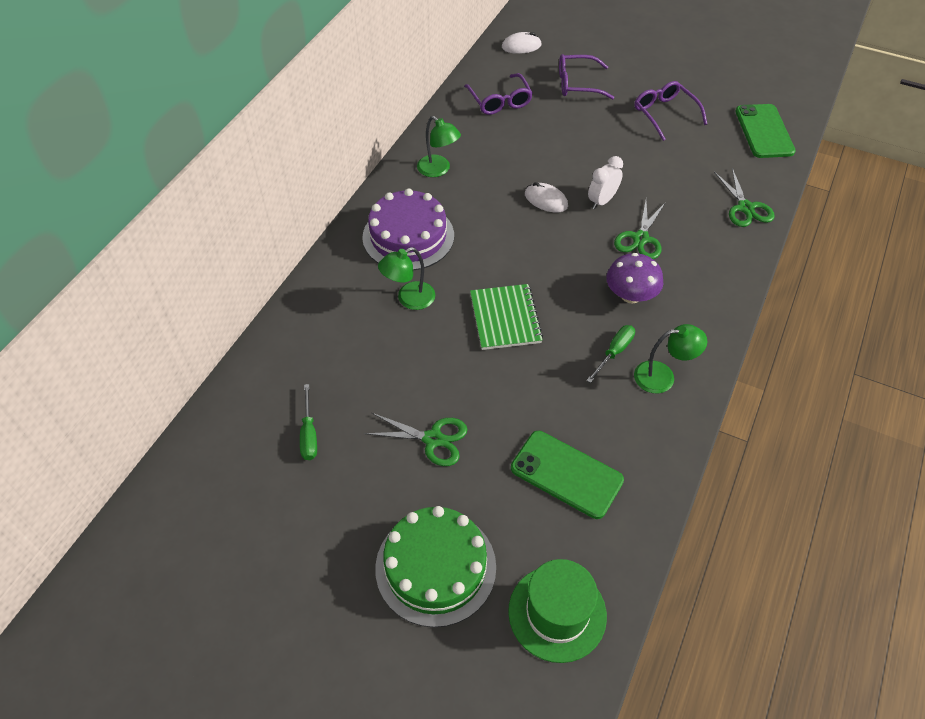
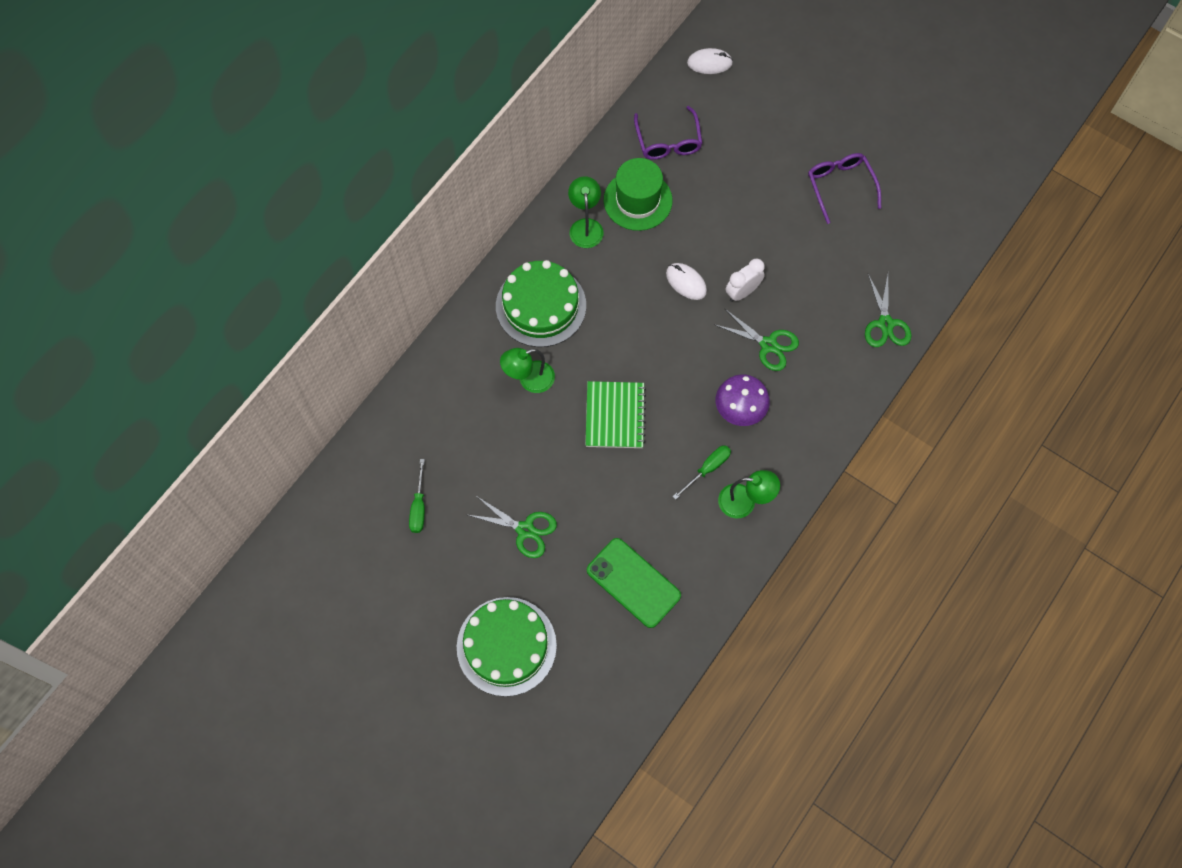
camera: 10 degrees right, 15 degrees up
purple cake [362,188,454,270] -> green cake [496,260,586,347]
green lamp [417,116,461,177] -> green lamp turned 150 degrees counterclockwise [568,176,604,248]
green hat [508,559,607,663] -> green hat moved to [604,158,673,231]
purple glasses [559,54,614,100] -> none
green scissors [614,201,666,259] -> green scissors turned 90 degrees counterclockwise [715,308,799,371]
green phone [735,104,796,158] -> none

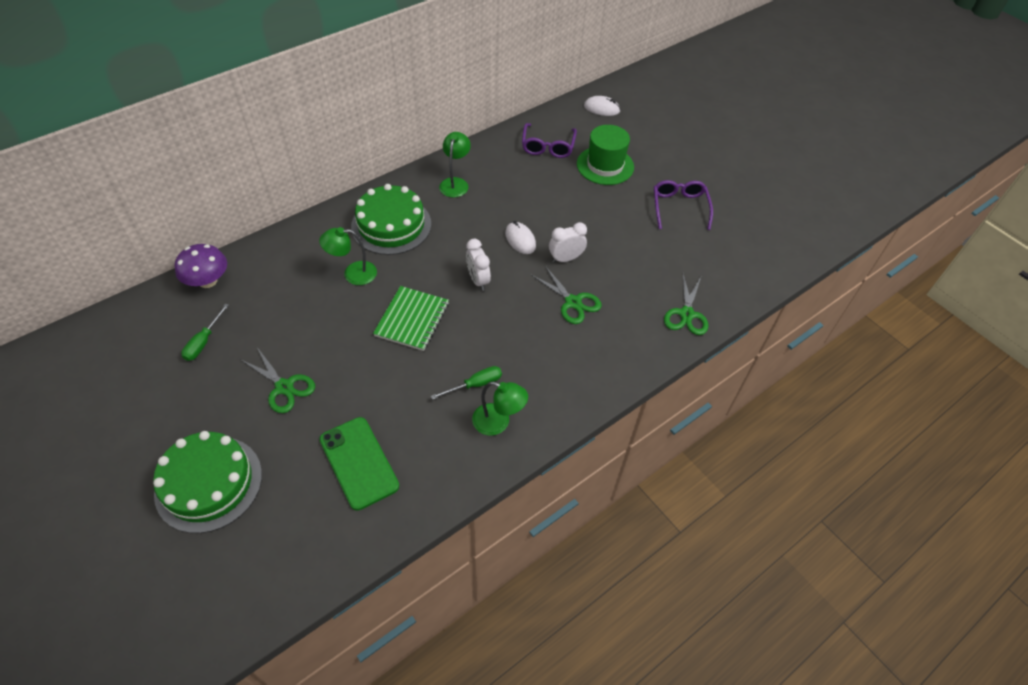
camera: 15 degrees right, 15 degrees down
green hat [604,158,673,231] -> green hat moved to [577,125,634,185]
purple mushroom [716,374,770,426] -> purple mushroom moved to [175,244,227,288]
none -> white clock [466,239,491,291]

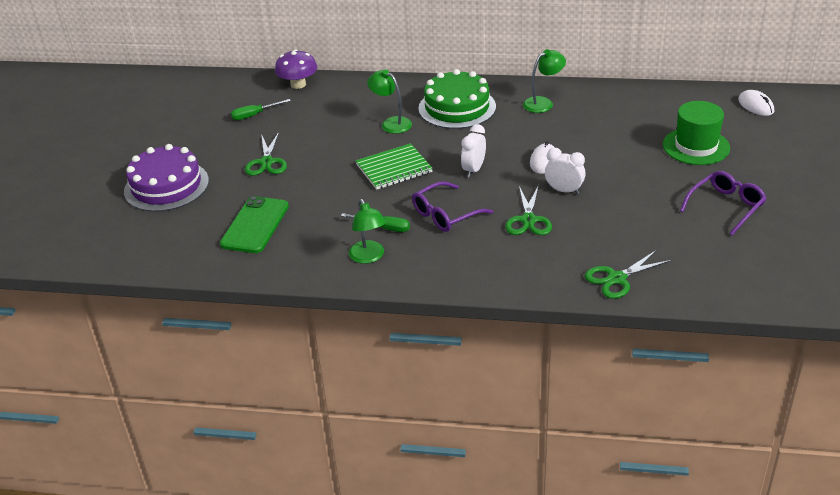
camera: 50 degrees right, 15 degrees down
green cake [153,431,262,533] -> purple cake [124,144,209,212]
purple glasses [522,123,577,158] -> purple glasses moved to [412,181,493,232]

